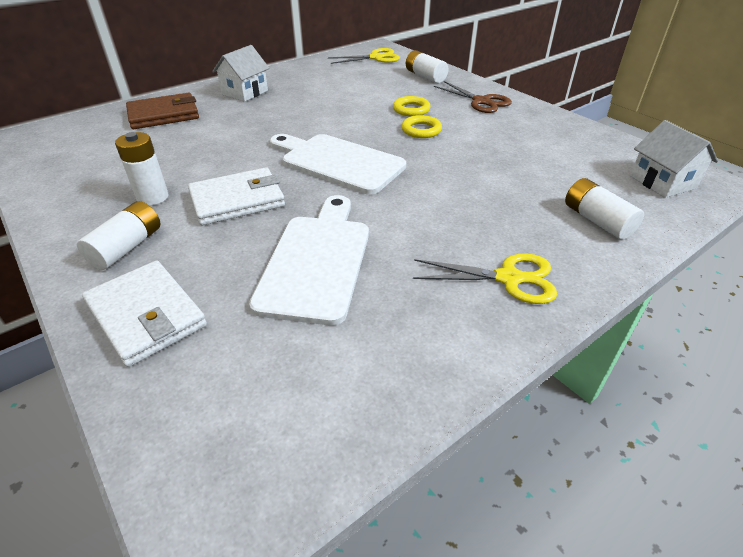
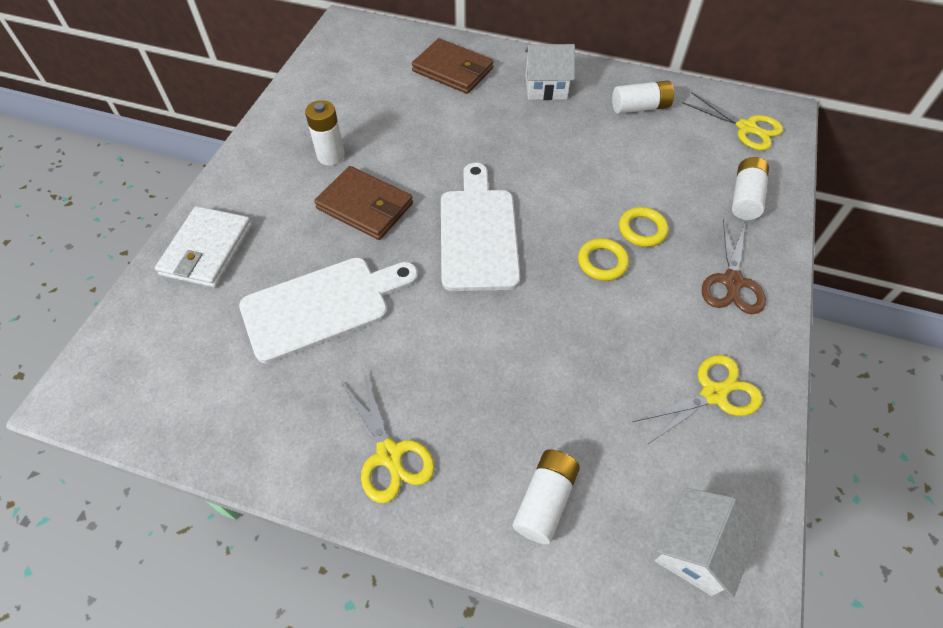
camera: 55 degrees right, 15 degrees up
white battery [77,201,161,270] -> white battery moved to [612,80,674,114]
white wallet [188,167,285,225] -> brown wallet [314,166,413,240]
none -> yellow scissors [633,355,763,445]

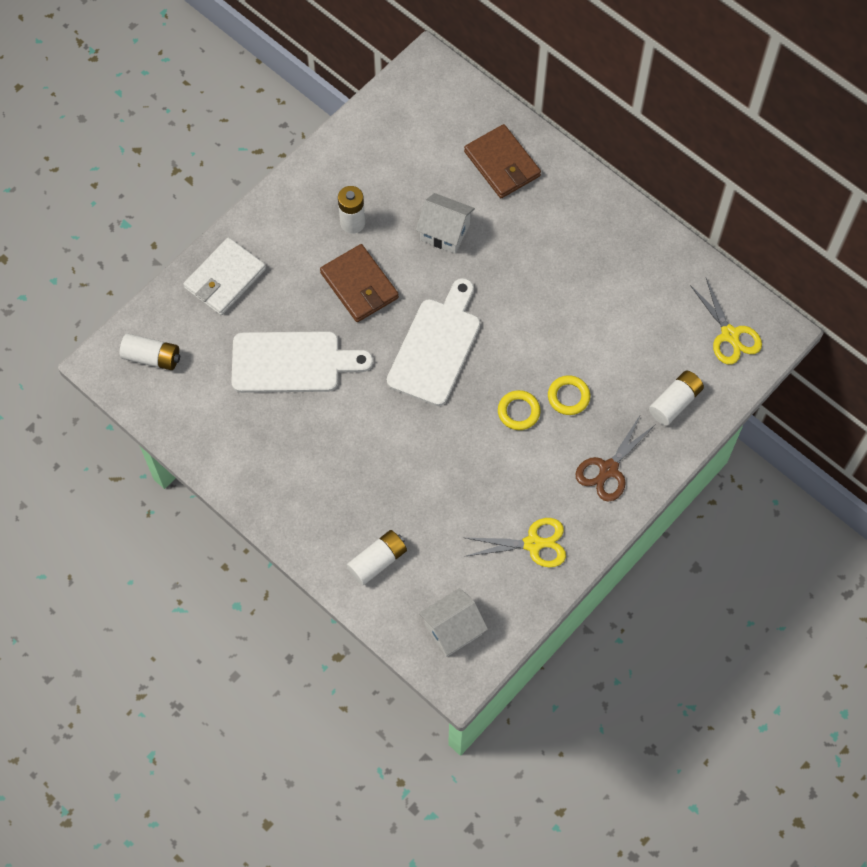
camera: 25 degrees right, 10 degrees up
yellow scissors [341,373,435,503] -> none
white house [525,44,575,100] -> white house moved to [416,193,475,254]
white battery [612,80,674,114] -> white battery moved to [120,334,180,370]

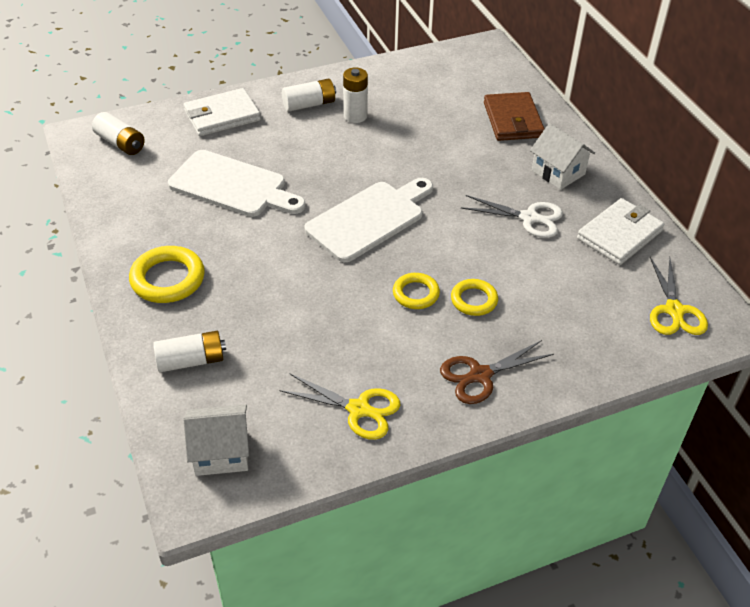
camera: 25 degrees right, 20 degrees down
brown wallet [320,244,399,322] -> none
white house [416,193,475,254] -> white house moved to [530,123,595,190]
white battery [649,370,704,425] -> white battery moved to [282,79,336,112]
none -> yellow ring [129,246,205,303]
none -> white scissors [461,195,563,238]
none -> white wallet [577,198,665,265]

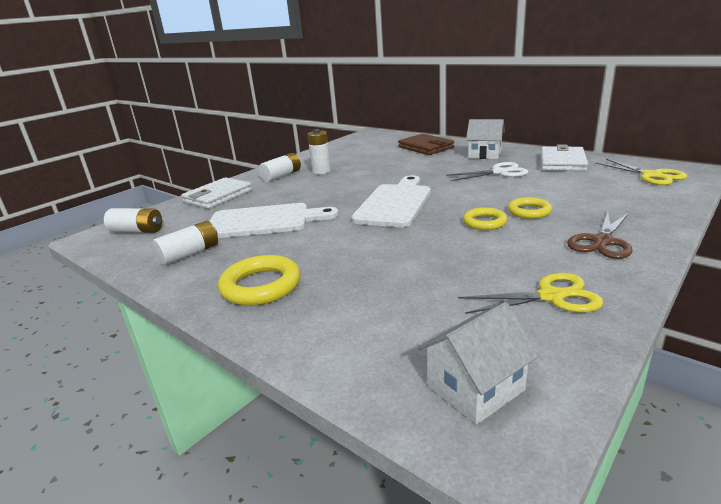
camera: 25 degrees left, 20 degrees down
white battery [153,331,226,372] -> white battery moved to [153,221,218,265]

